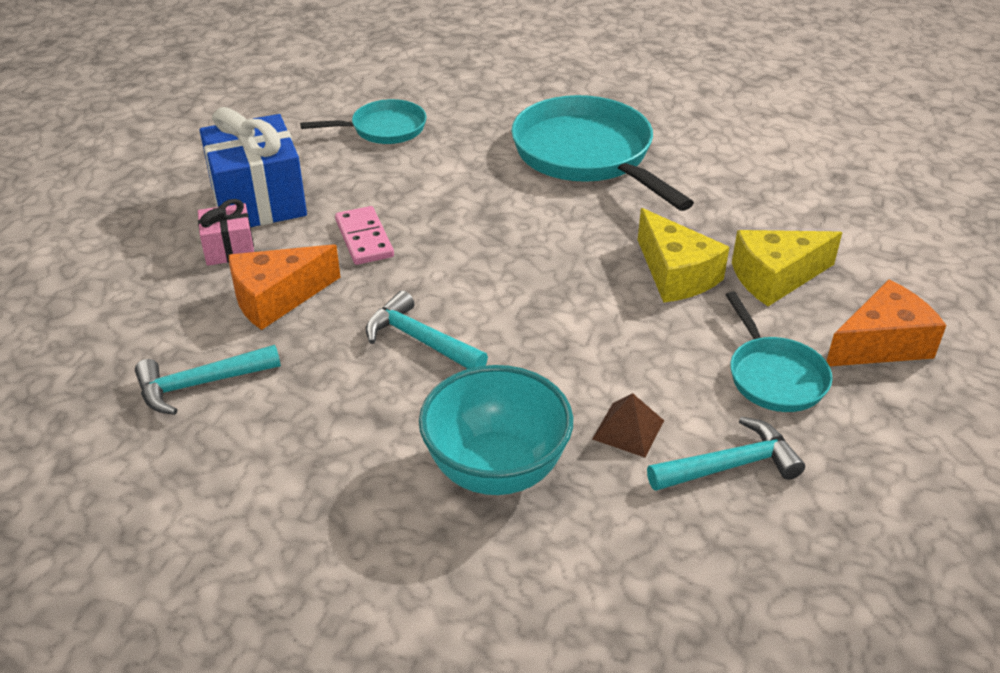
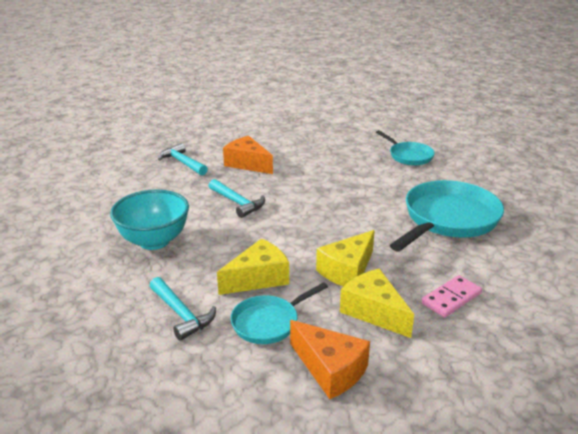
camera: 70 degrees right, 10 degrees down
pink gift [198,199,254,266] -> none
blue gift [200,107,307,227] -> none
pink domino [335,206,394,265] -> pink domino moved to [421,275,482,317]
turquoise hammer [366,291,488,369] -> turquoise hammer turned 120 degrees clockwise [209,179,265,218]
brown pyramid [592,393,664,457] -> none
none -> yellow cheese [217,238,289,295]

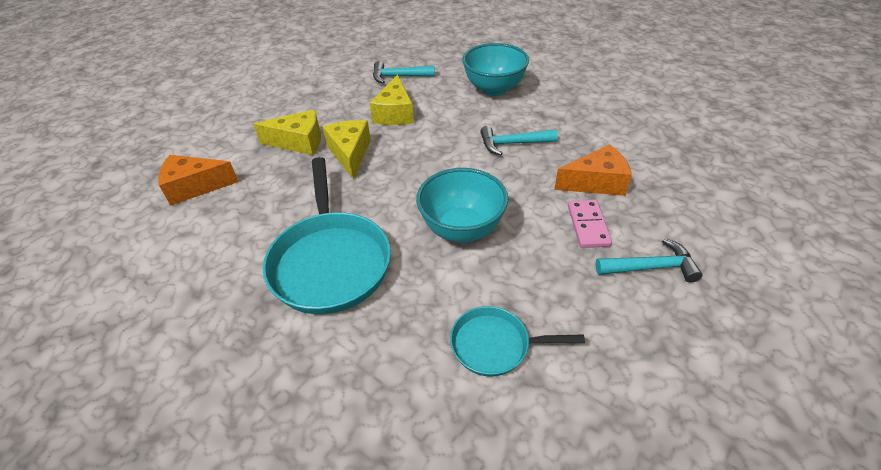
camera: 130 degrees right, 15 degrees up
turquoise hammer [158,143,208,175] -> turquoise hammer moved to [595,238,703,283]
turquoise pan [231,282,328,344] -> none
orange cheese [290,320,370,399] -> orange cheese moved to [158,155,239,206]
pink domino [421,275,482,317] -> pink domino moved to [568,200,612,248]
none -> turquoise bowl [416,168,508,242]

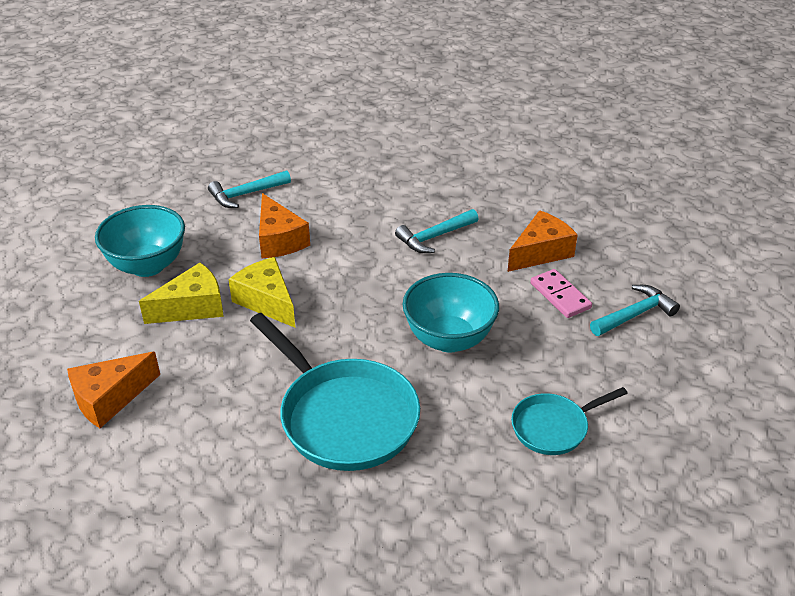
camera: 30 degrees left, 5 degrees down
yellow cheese [370,74,414,125] -> orange cheese [259,193,310,258]
turquoise bowl [462,43,529,96] -> turquoise bowl moved to [95,205,185,277]

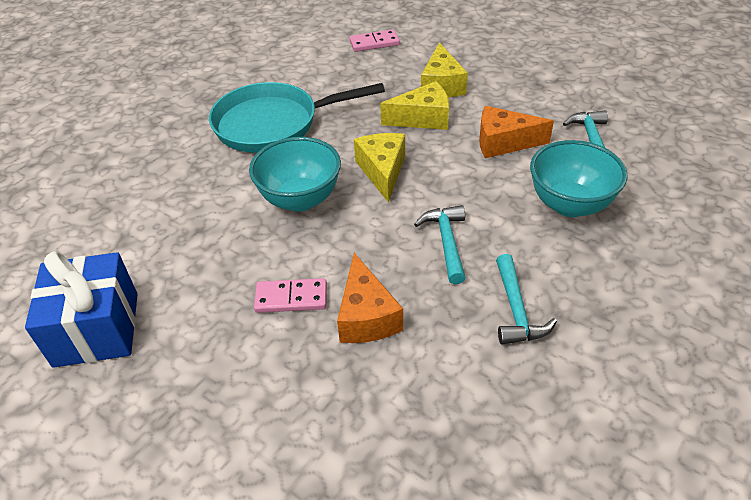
camera: 120 degrees right, 5 degrees up
orange cheese [67,352,160,428] -> pink domino [349,30,400,52]
turquoise bowl [95,205,185,277] -> turquoise bowl moved to [530,140,628,217]
turquoise pan [511,387,628,455] -> none
turquoise hammer [590,285,680,336] -> turquoise hammer moved to [496,254,557,345]
none -> blue gift [25,251,137,368]
none -> yellow cheese [354,133,405,203]

